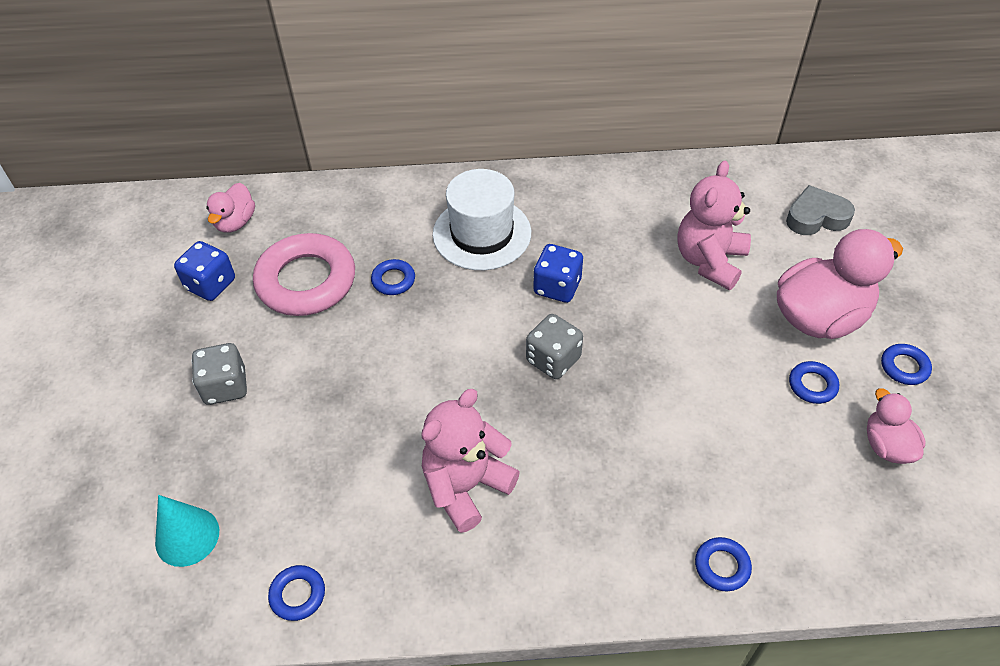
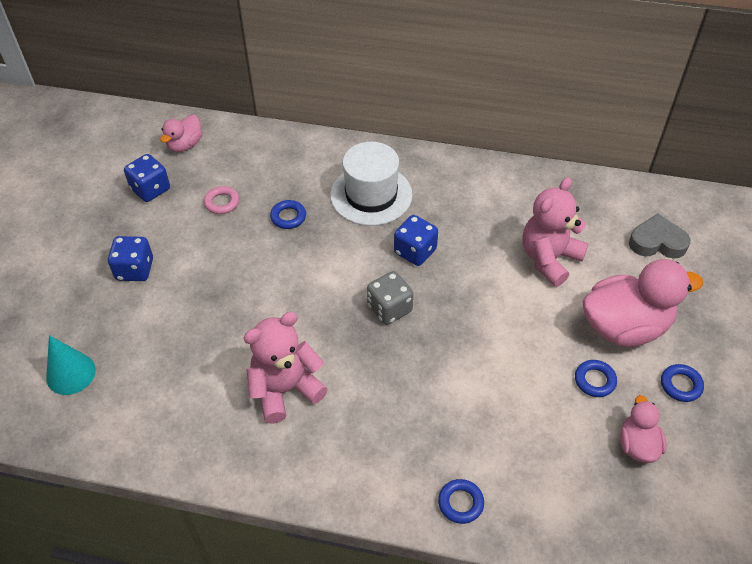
camera: 15 degrees right, 0 degrees up
grey dice [191,343,247,405] -> blue dice [108,236,153,281]
pink ring [253,233,355,316] -> pink ring [204,186,239,214], size x0.44
blue ring [268,565,325,621] -> none

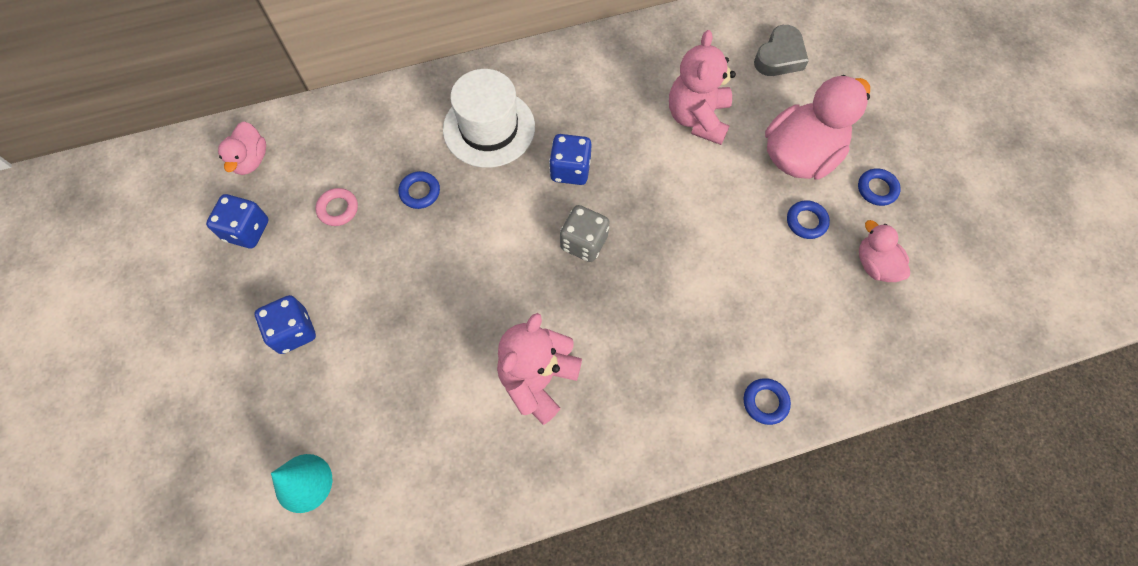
camera: 30 degrees left, 15 degrees up
grey heart [629,214,691,259] -> grey heart turned 150 degrees clockwise [754,25,809,76]

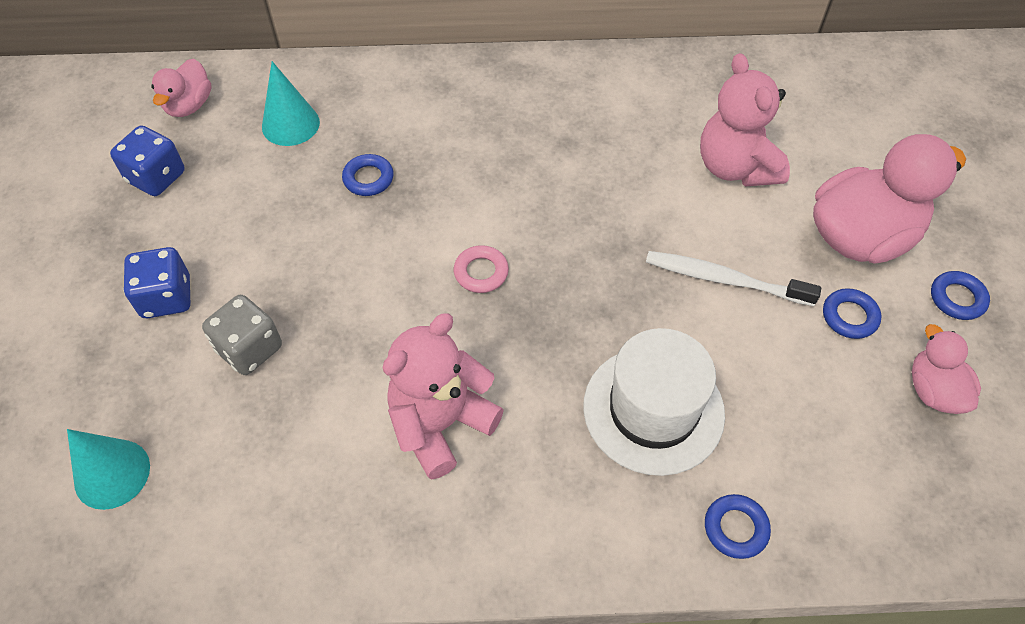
camera: 15 degrees right, 10 degrees down
pink ring [316,188,358,226] -> pink ring moved to [454,245,509,293]
white hat [443,69,535,168] -> white hat moved to [583,328,725,476]
blue dice [549,134,592,185] -> none
grey dice [560,205,610,262] -> grey dice moved to [202,295,282,375]
pink teddy bear [669,30,736,145] -> pink teddy bear turned 45 degrees counterclockwise [700,53,790,187]
grey heart [754,25,809,76] -> none
none -> turquoise cone [262,61,320,146]
none -> white toothbrush [646,251,821,306]

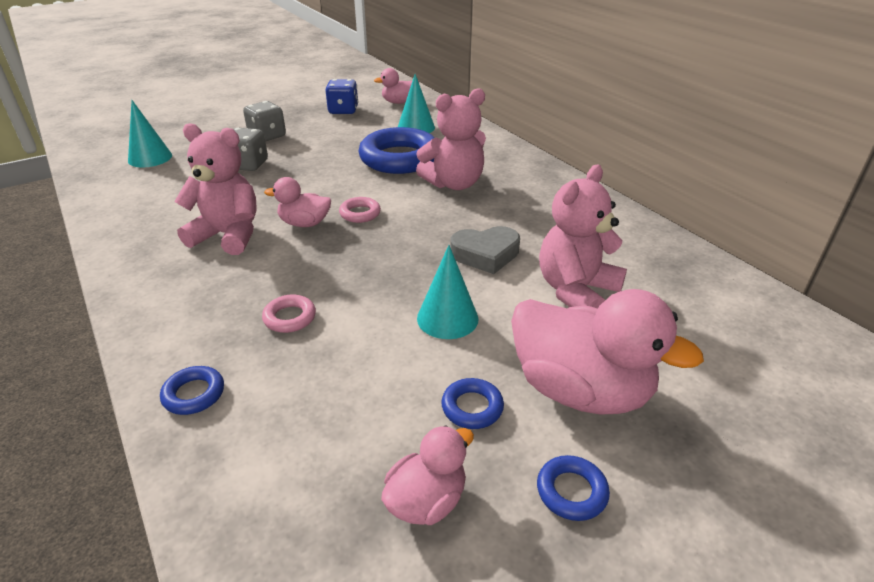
camera: 60 degrees right, 20 degrees down
blue dice [123,247,190,318] -> grey dice [243,101,286,142]
blue ring [342,154,394,196] -> blue ring [358,127,435,174], size x2.29
white hat [583,328,725,476] -> pink ring [262,295,316,333]
white toothbrush [646,251,821,306] -> turquoise cone [417,245,478,339]
none -> pink duck [264,177,331,227]
none -> pink teddy bear [416,88,486,190]
none -> grey heart [450,226,520,274]

